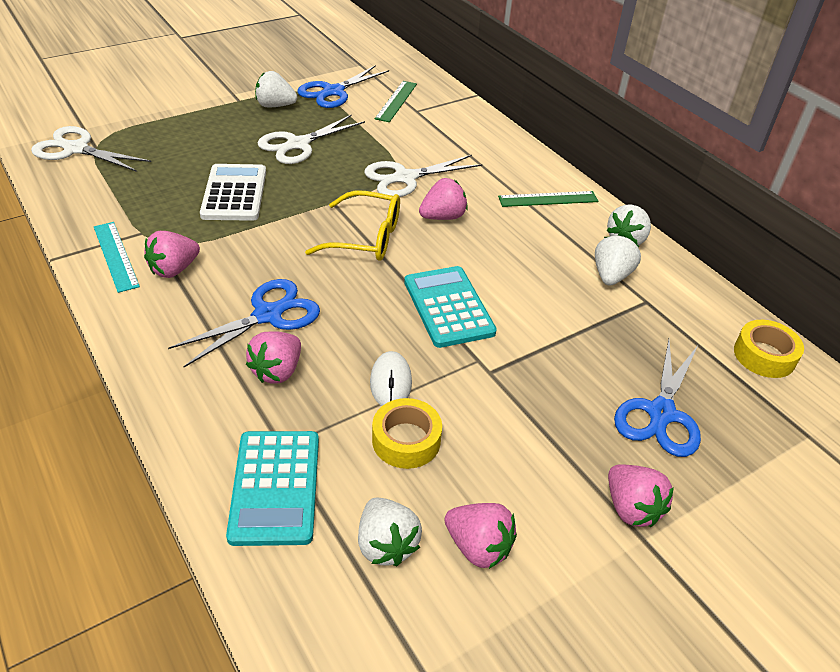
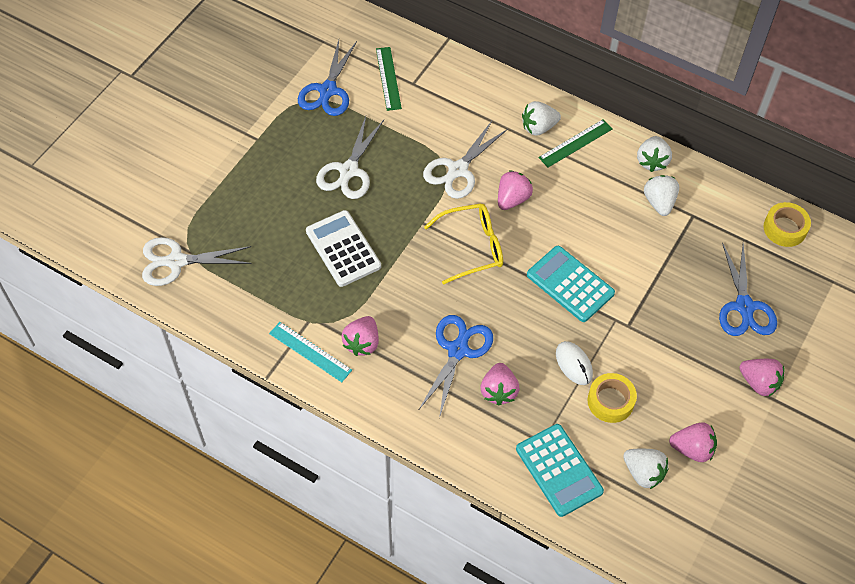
camera: 25 degrees left, 15 degrees up
white strawberry [255,71,297,108] -> white strawberry moved to [522,101,561,136]

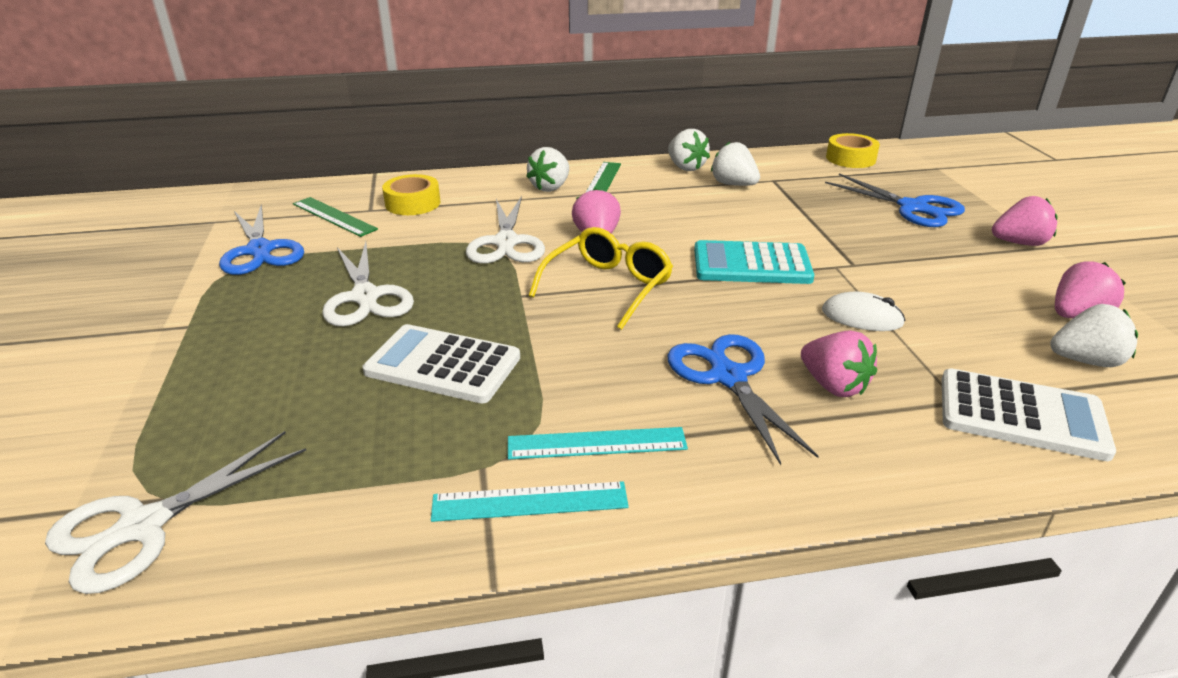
camera: 40 degrees left, 25 degrees down
pink strawberry [342,316,379,356] -> turquoise ruler [508,427,688,459]
turquoise calculator [516,424,604,517] -> white calculator [942,369,1116,461]
yellow tape [587,373,637,423] -> yellow tape moved to [382,174,440,215]

